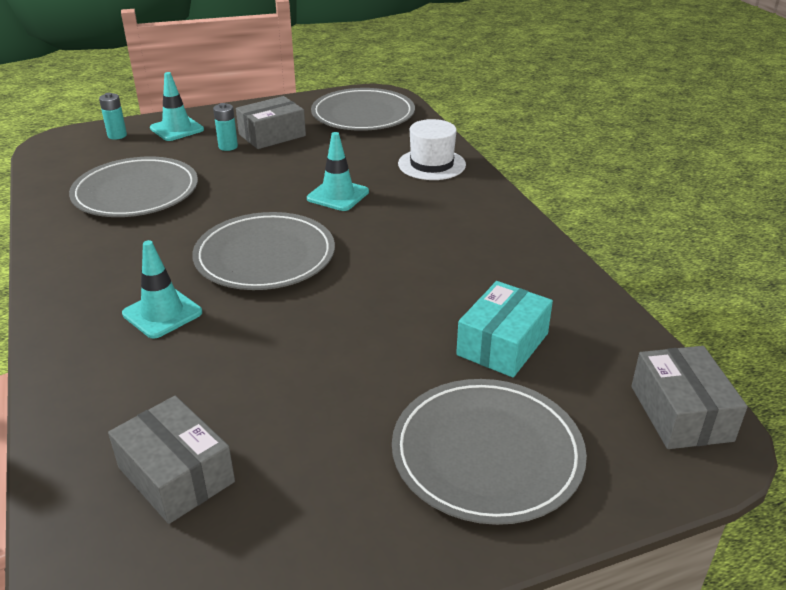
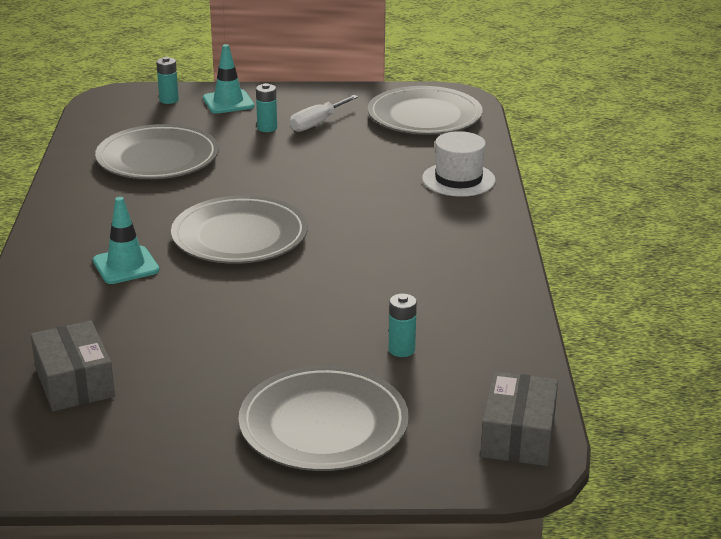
camera: 20 degrees right, 5 degrees down
grey box [236,96,306,149] -> white screwdriver [290,95,358,132]
turquoise traffic cone [307,132,369,211] -> none
turquoise box [456,281,553,377] -> turquoise battery [389,294,417,357]

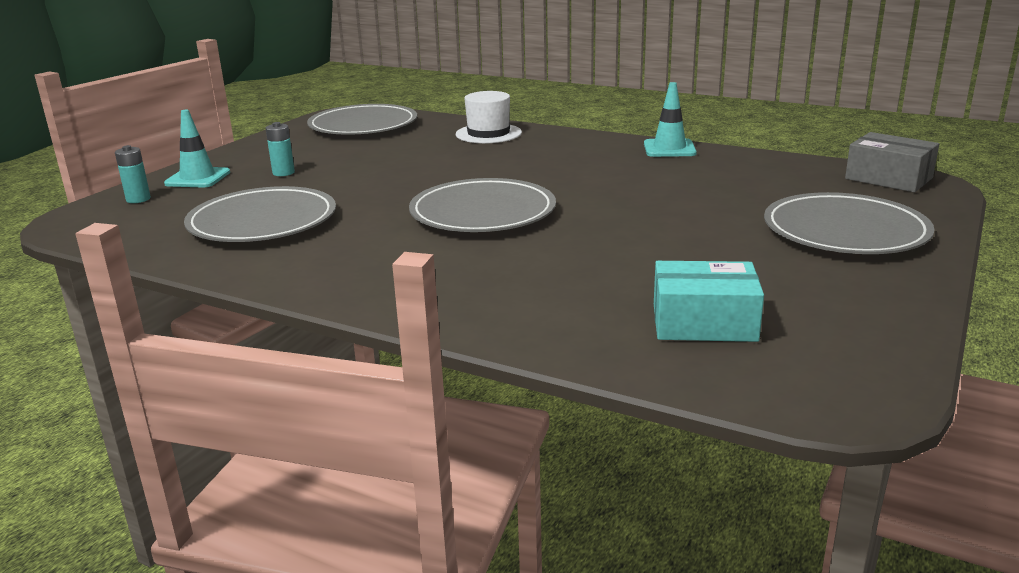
camera: 60 degrees left, 5 degrees down
grey box [31,320,115,412] -> turquoise box [654,261,764,342]
turquoise traffic cone [93,197,160,284] -> turquoise traffic cone moved to [644,82,697,157]
white screwdriver [290,95,358,132] -> none
turquoise battery [389,294,417,357] -> none

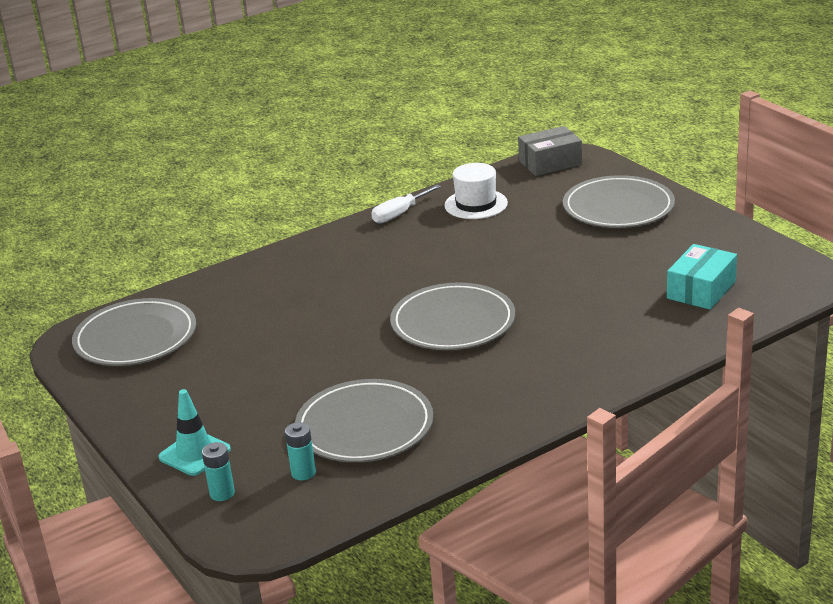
camera: 60 degrees left, 5 degrees up
turquoise battery [265,122,295,176] -> turquoise battery moved to [285,422,316,481]
white hat [456,91,522,143] -> white hat moved to [444,163,508,219]
turquoise traffic cone [644,82,697,157] -> white screwdriver [371,185,441,223]

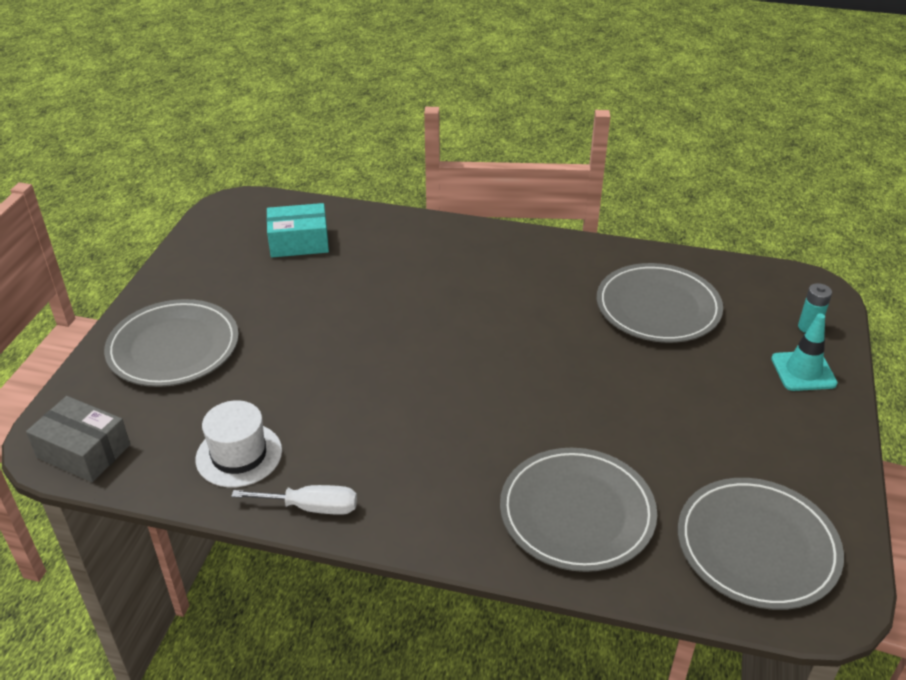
camera: 135 degrees left, 10 degrees up
turquoise battery [285,422,316,481] -> none
grey plate [390,282,515,350] -> grey plate moved to [500,448,657,572]

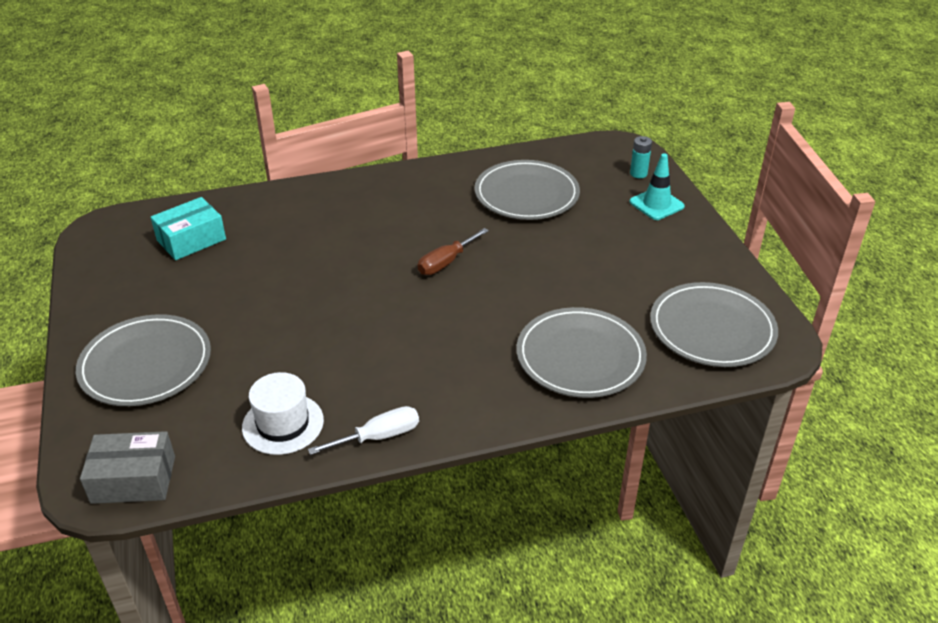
camera: 30 degrees left, 0 degrees up
none -> brown screwdriver [418,228,489,275]

